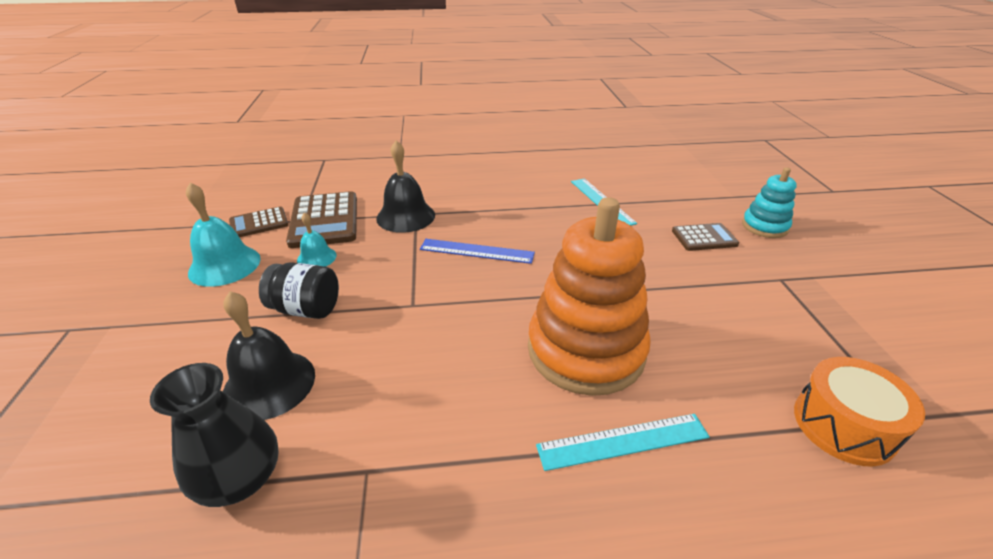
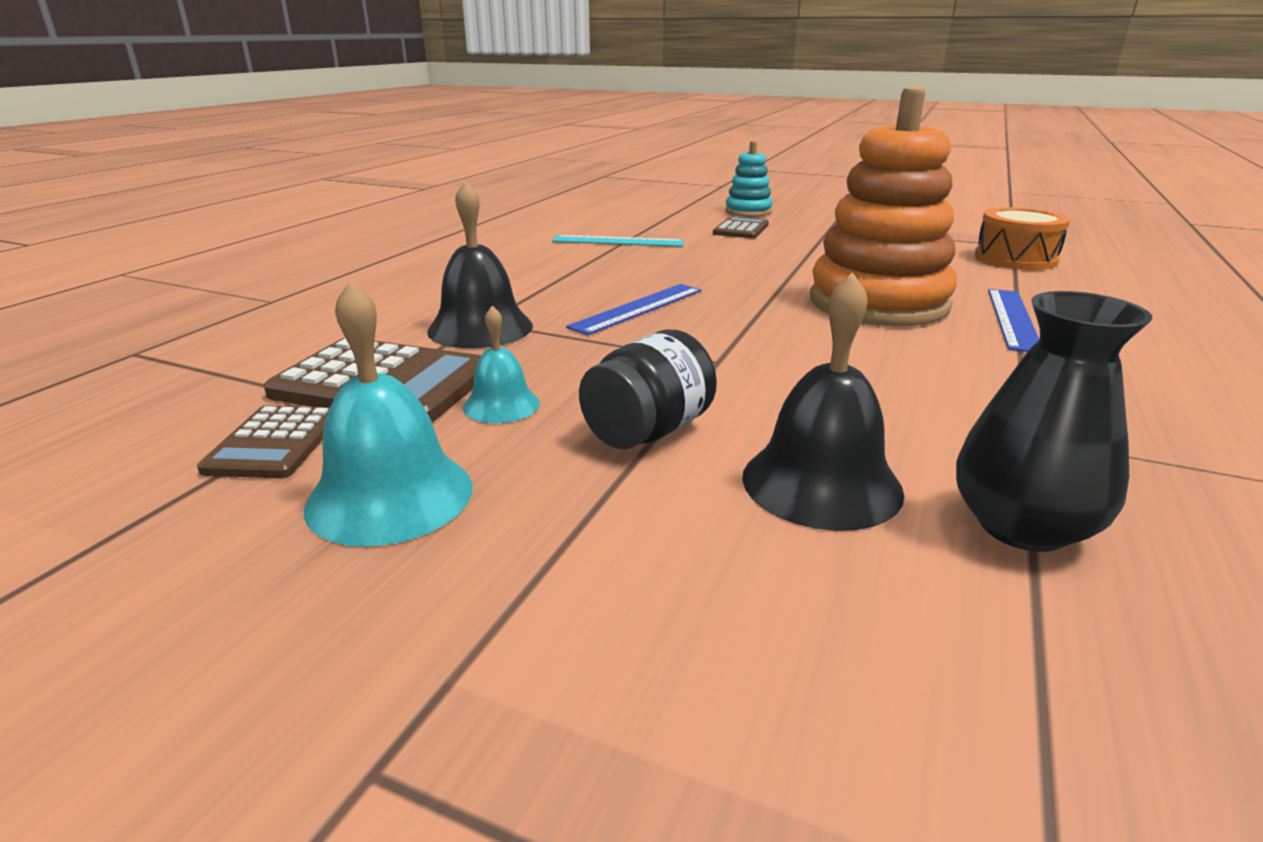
camera: 60 degrees left, 10 degrees down
turquoise ruler [536,414,710,471] -> blue ruler [988,289,1039,352]

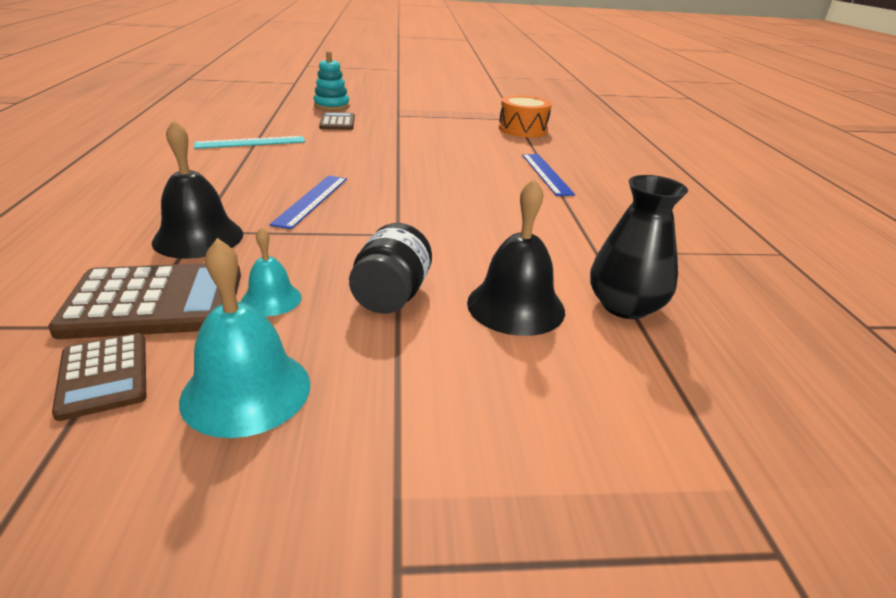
camera: 30 degrees left, 5 degrees up
orange stacking toy [810,86,957,326] -> none

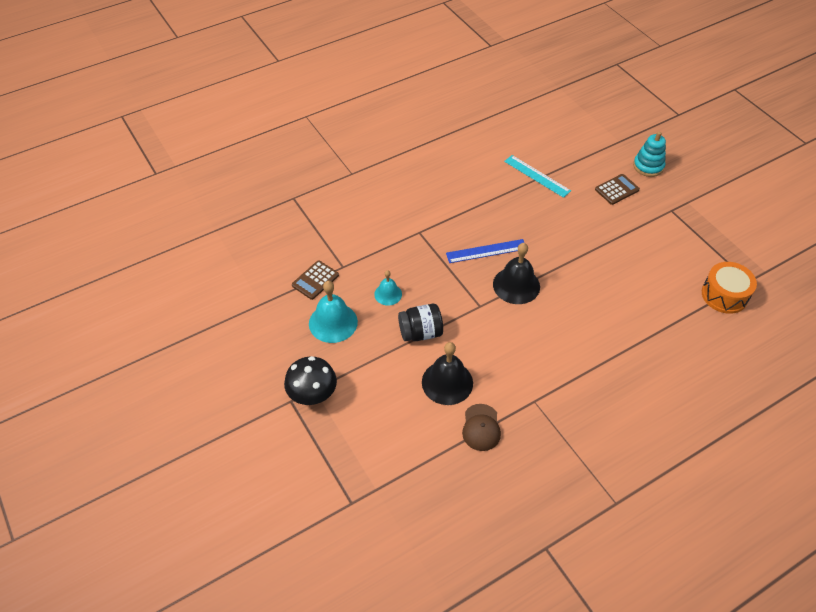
camera: 65 degrees right, 20 degrees up
brown calculator [48,263,241,339] -> none
black bell [152,120,243,259] -> black bell moved to [493,243,540,304]
blue ruler [522,154,575,196] -> none
black vase [590,175,688,319] -> brown cap [462,404,501,451]
none -> black mushroom [284,356,337,405]

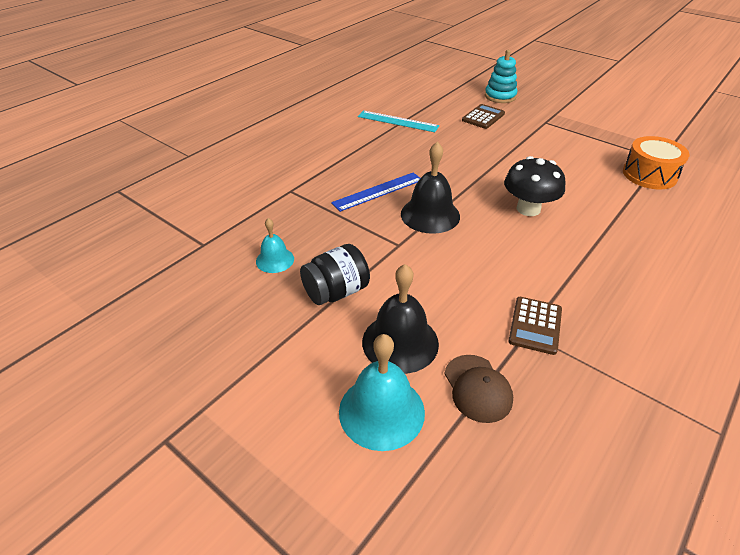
camera: 20 degrees left, 10 degrees down
black mushroom [284,356,337,405] -> black mushroom moved to [504,156,566,216]
brown calculator [292,260,339,300] -> brown calculator moved to [509,297,562,355]
turquoise bell [309,281,358,343] -> turquoise bell moved to [339,334,425,451]

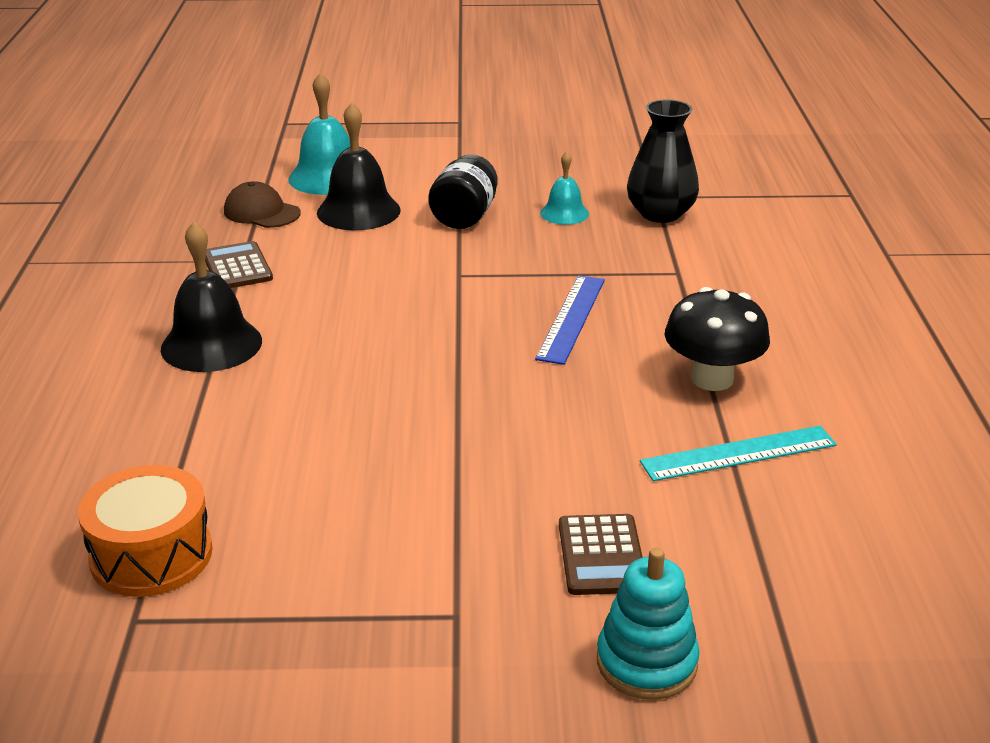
camera: 140 degrees right, 10 degrees down
black bell [401,141,460,234] -> black bell moved to [161,221,262,372]
black mushroom [504,156,566,216] -> black mushroom moved to [665,287,770,391]
none -> black vase [627,99,699,223]

